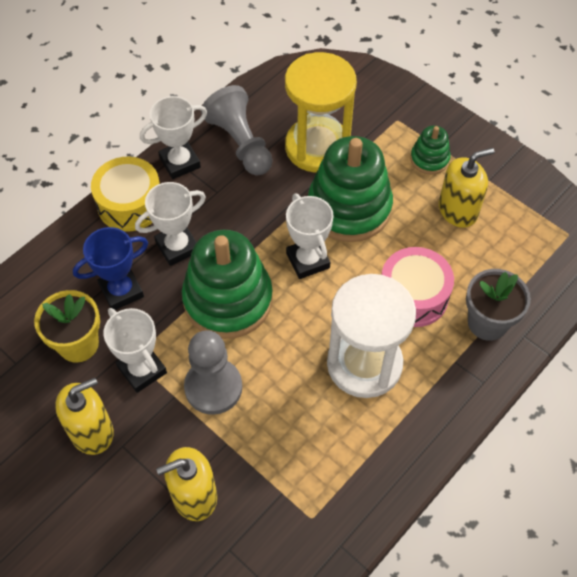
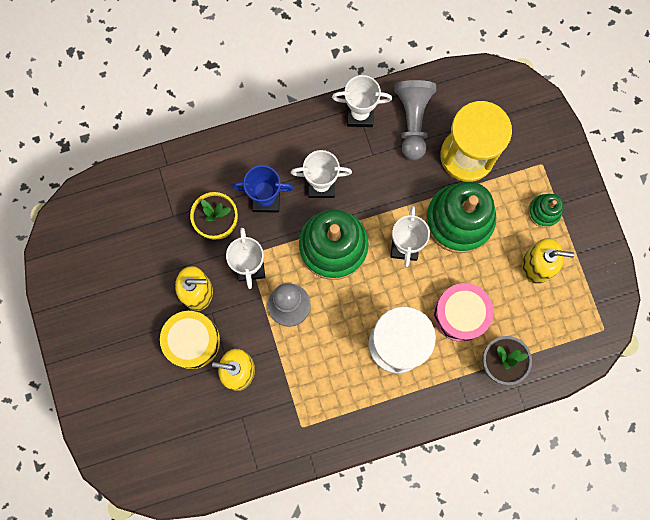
camera: 30 degrees right, 20 degrees up
yellow drum [91,157,160,232] -> yellow drum moved to [160,311,220,369]

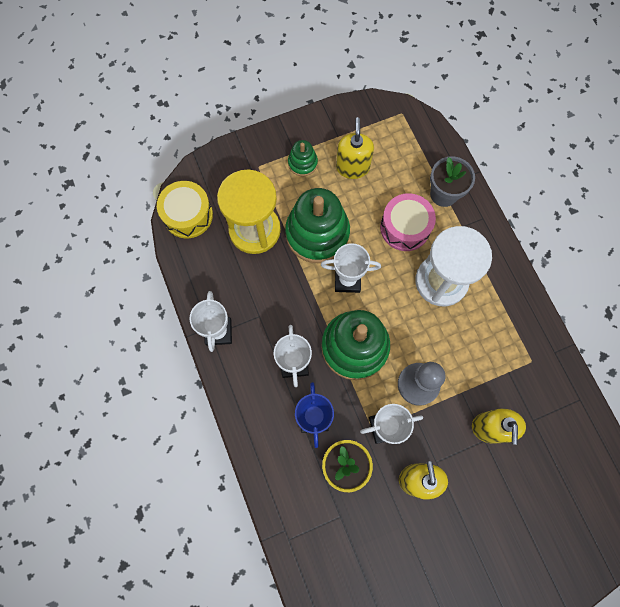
camera: 95 degrees left, 5 degrees down
yellow drum [160,311,220,369] -> yellow drum moved to [157,181,213,238]
grey pawn [394,80,436,160] -> none

